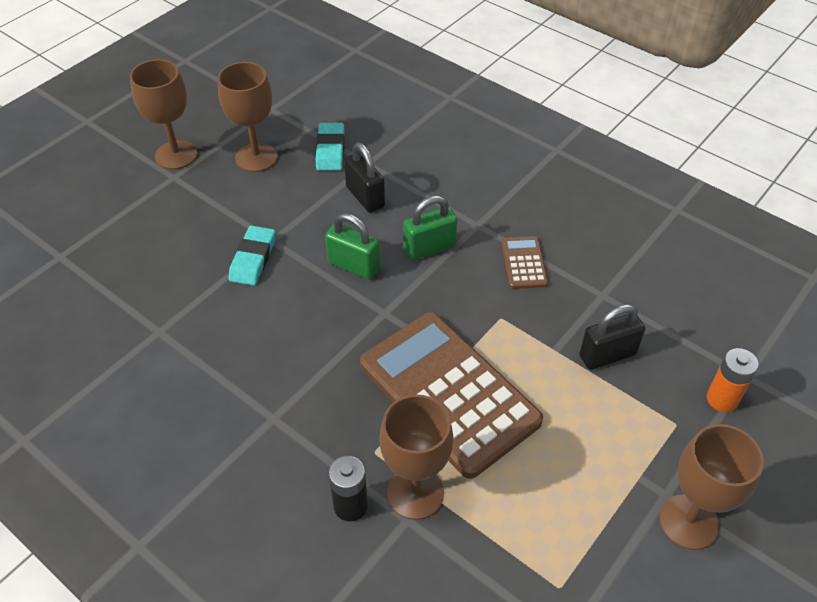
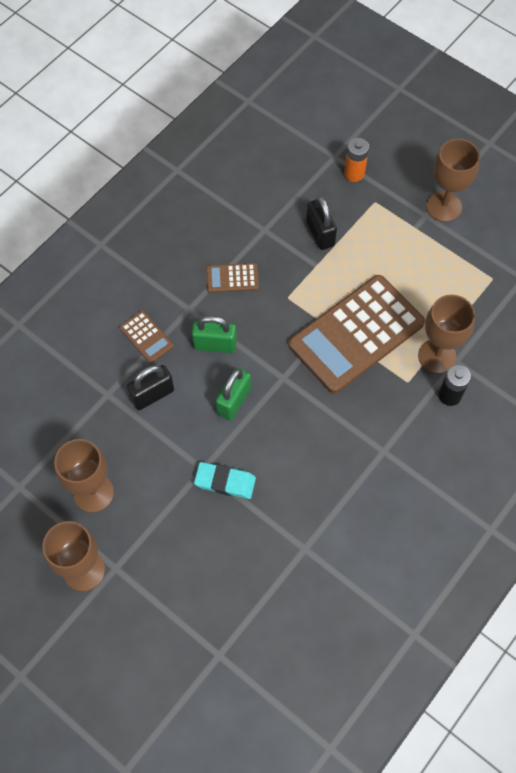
camera: 90 degrees left, 15 degrees up
turquoise eraser [316,123,344,171] -> none
green padlock [403,196,457,260] -> green padlock turned 60 degrees counterclockwise [192,316,237,353]
none -> brown calculator [119,310,174,363]

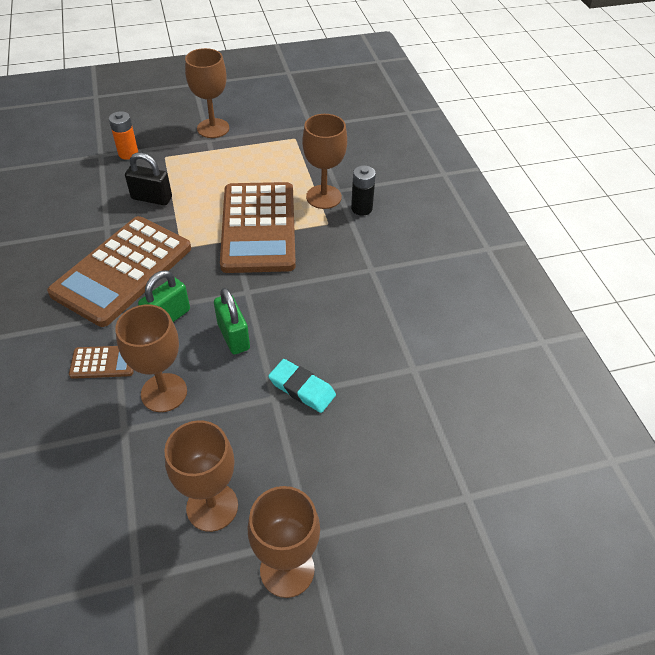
camera: 55 degrees left, 15 degrees down
black padlock [127,365,174,410] -> brown goblet [115,304,187,412]
turquoise eraser [194,462,256,499] -> turquoise eraser turned 75 degrees clockwise [268,359,336,413]
brown calculator [206,263,259,293] -> brown calculator [47,216,191,327], size x2.36

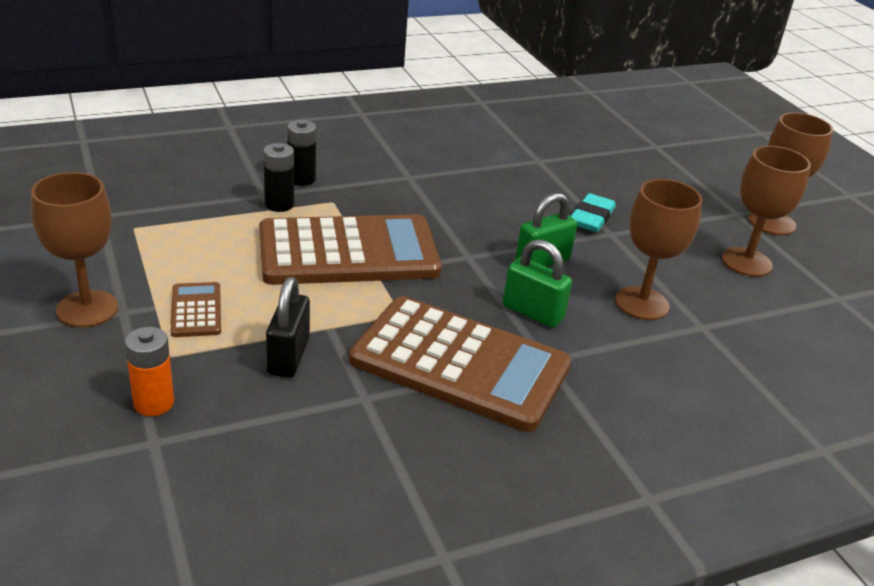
camera: 100 degrees left, 15 degrees down
brown calculator [69,346,134,379] -> brown calculator moved to [171,282,221,337]
brown goblet [302,114,347,209] -> black battery [263,143,294,212]

